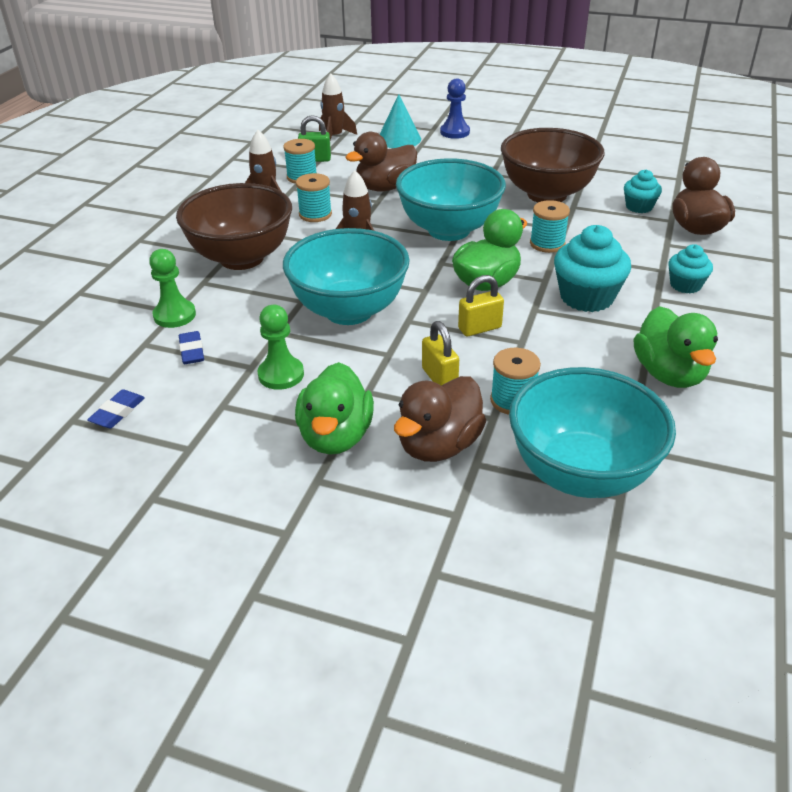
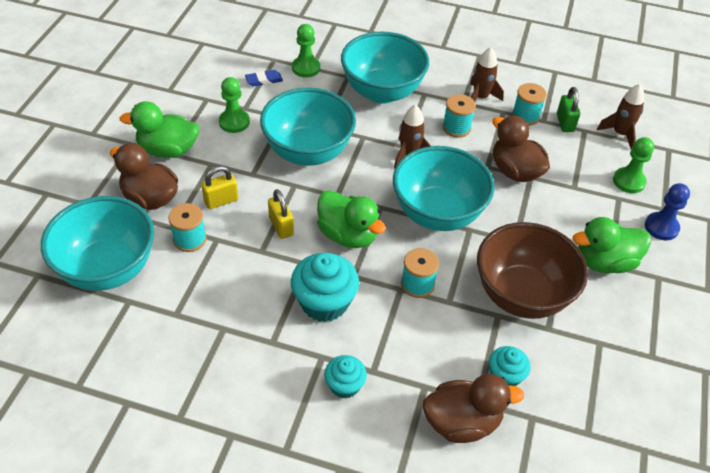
camera: 85 degrees right, 10 degrees up
blue eraser [87,389,145,428] -> none
brown bowl [176,183,292,270] -> turquoise bowl [341,32,429,104]
turquoise cone [380,94,421,148] -> green pawn [613,137,654,193]
green duck [634,306,718,388] -> green duck moved to [573,217,651,273]

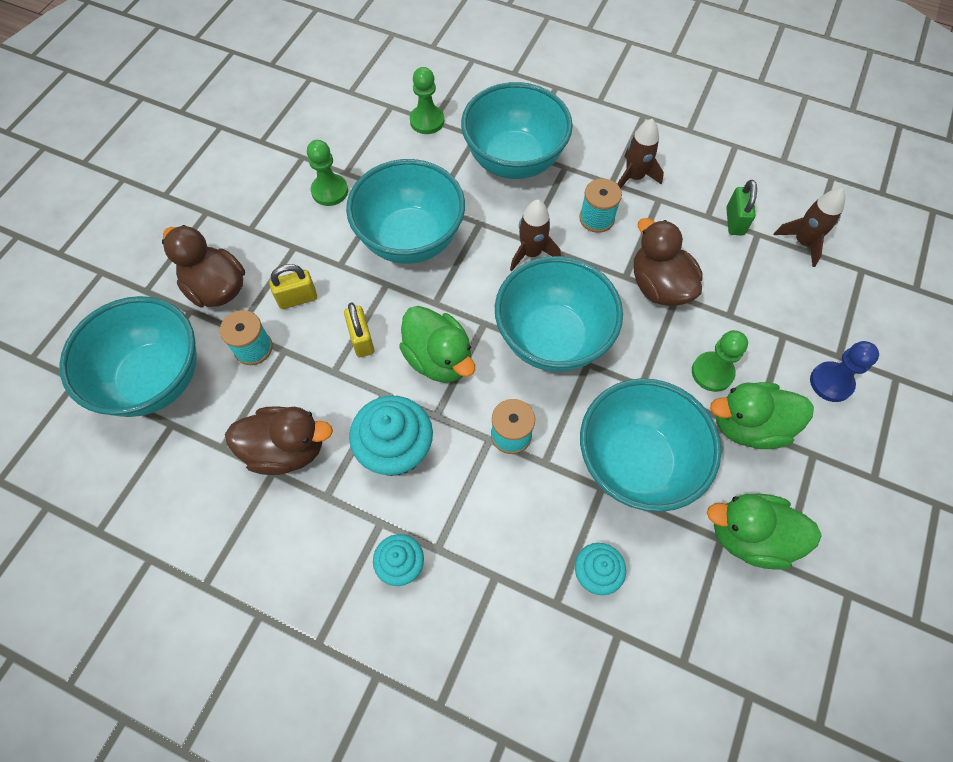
camera: 10 degrees right, 15 degrees up
green duck [120,101,199,158] -> green duck moved to [707,494,822,570]
blue eraser [245,70,283,87] -> none
brown duck [423,374,524,443] -> brown duck moved to [225,406,333,475]
brown bowl [477,222,588,319] -> turquoise bowl [580,378,721,512]
turquoise spool [512,83,547,126] -> none
green pawn [613,137,654,193] -> green pawn moved to [692,330,748,392]

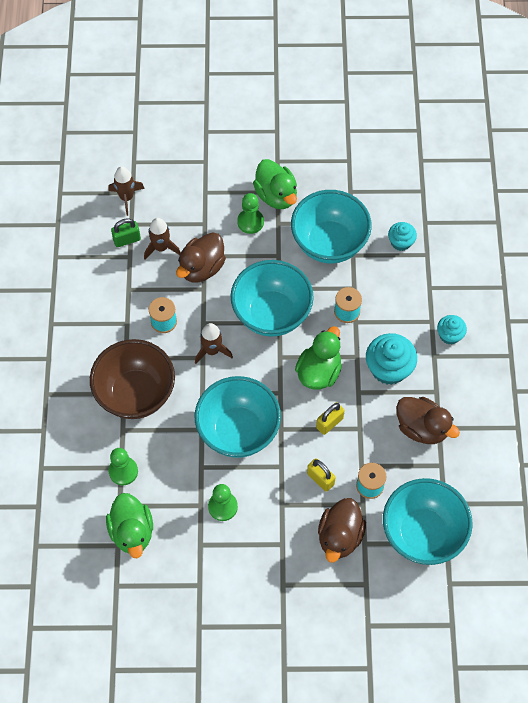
camera: 115 degrees left, 0 degrees up
brown duck [225,406,333,475] -> brown duck turned 150 degrees clockwise [396,397,460,444]
turquoise bowl [461,82,573,179] -> brown bowl [90,339,175,419]
brown rocket [617,119,664,189] -> brown rocket moved to [144,218,180,260]
green duck [707,494,822,570] -> green duck moved to [106,493,153,558]
blue pawn [810,341,879,402] -> none

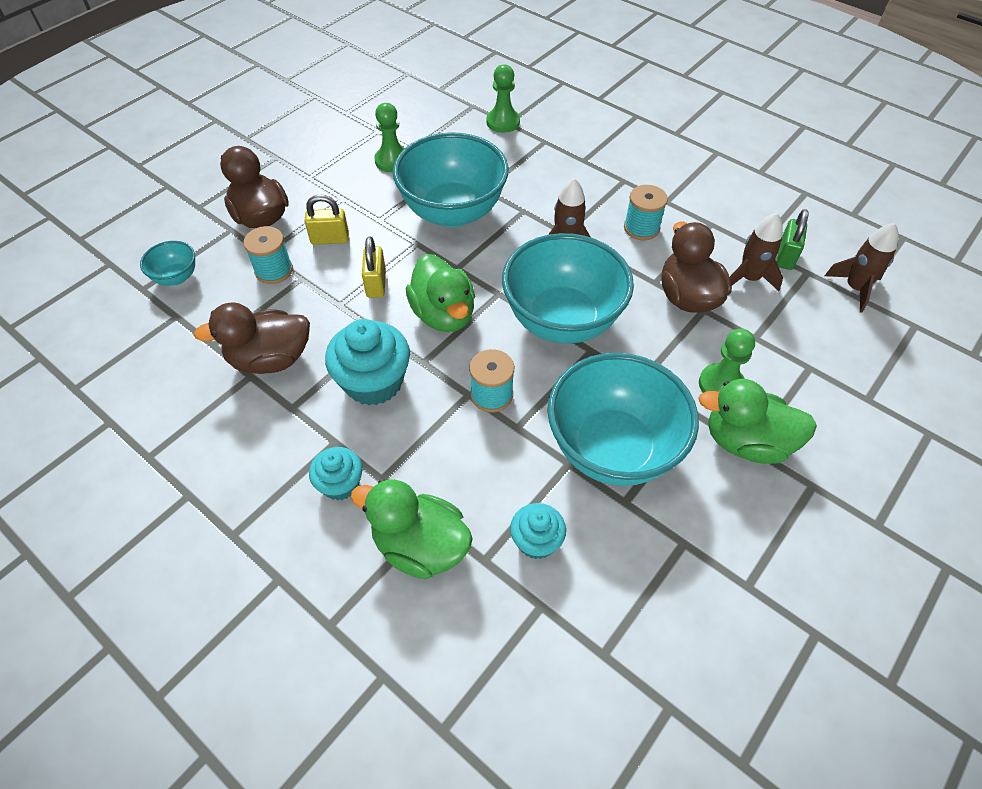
camera: 130 degrees right, 10 degrees down
brown bowl [90,339,175,419] -> none
green duck [106,493,153,558] -> green duck moved to [351,479,473,579]
turquoise bowl [383,478,472,565] -> turquoise bowl [140,241,195,286], size x0.44

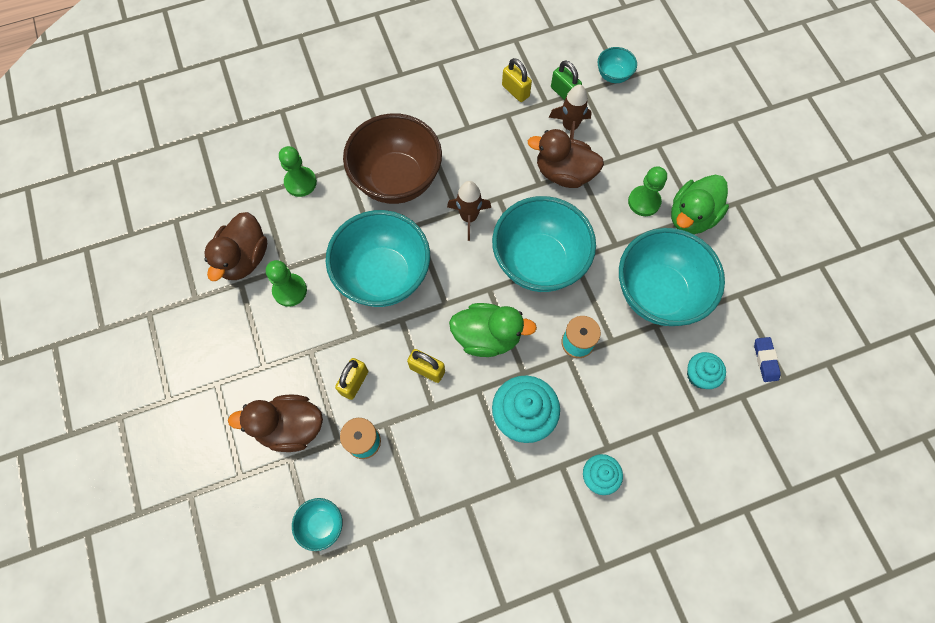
camera: 60 degrees left, 15 degrees up
brown duck [194,302,310,374] -> brown duck moved to [204,212,267,281]
green duck [351,479,473,579] -> none
turquoise spool [624,185,668,240] -> none
brown rocket [825,223,899,313] -> turquoise bowl [598,47,637,83]
none -> brown bowl [343,113,442,204]
none -> yellow padlock [502,58,532,102]
none -> blue eraser [754,337,781,382]

